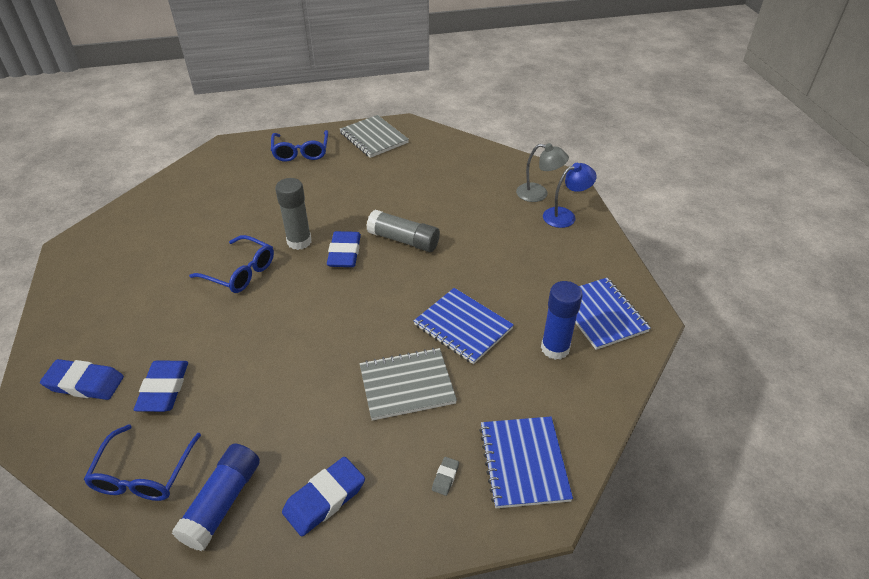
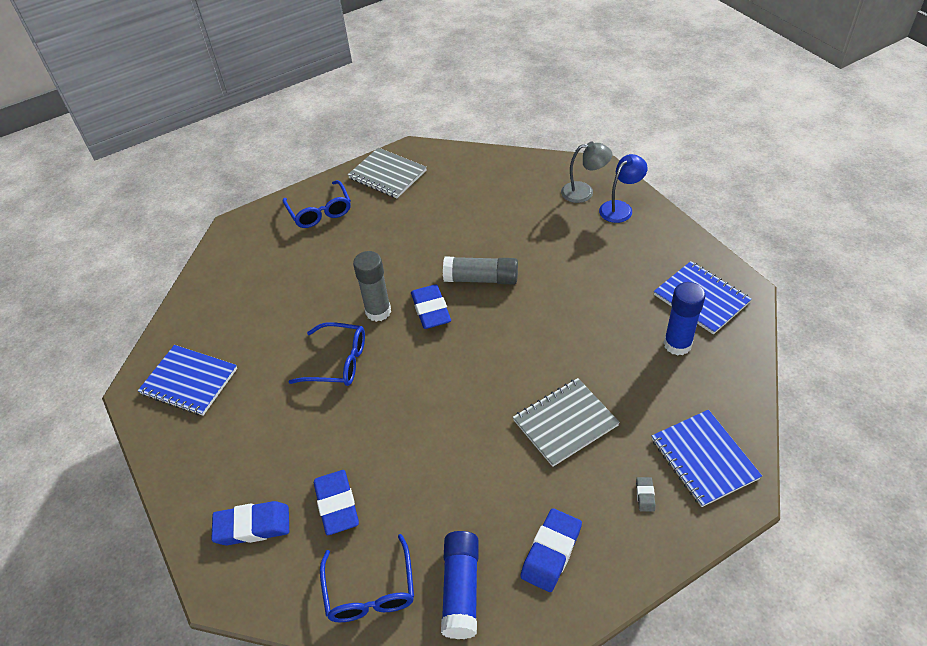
camera: 15 degrees left, 5 degrees up
blue notebook [414,288,514,364] -> blue notebook moved to [138,345,237,416]

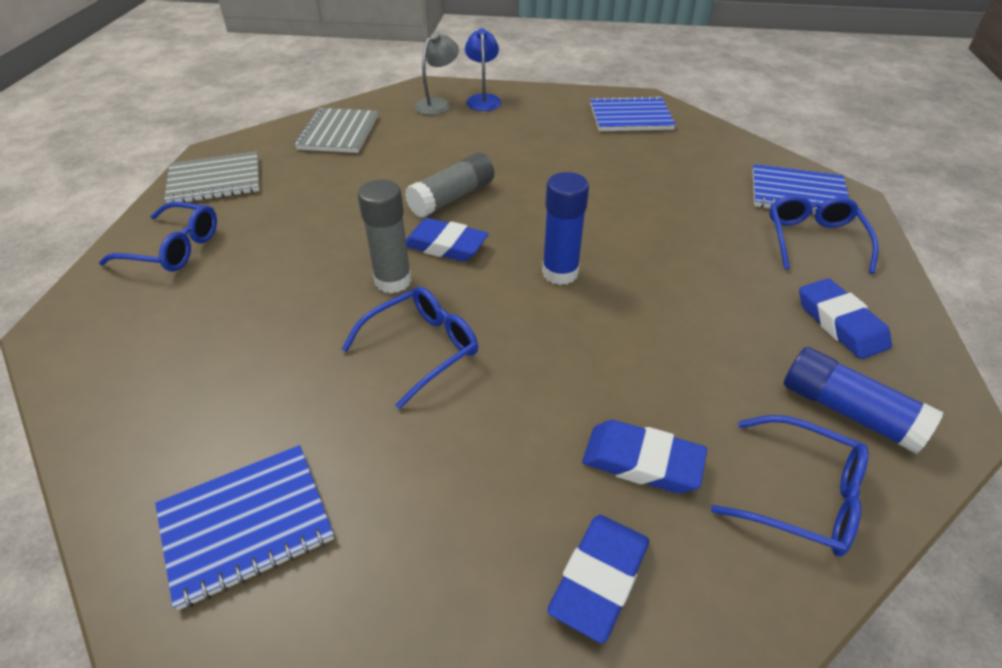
camera: 55 degrees left, 5 degrees down
grey notebook [513,378,620,467] -> grey notebook moved to [295,108,378,153]
grey eraser [636,477,655,511] -> blue glasses [769,195,879,274]
blue glue stick [664,282,705,356] -> blue glue stick moved to [542,172,589,285]

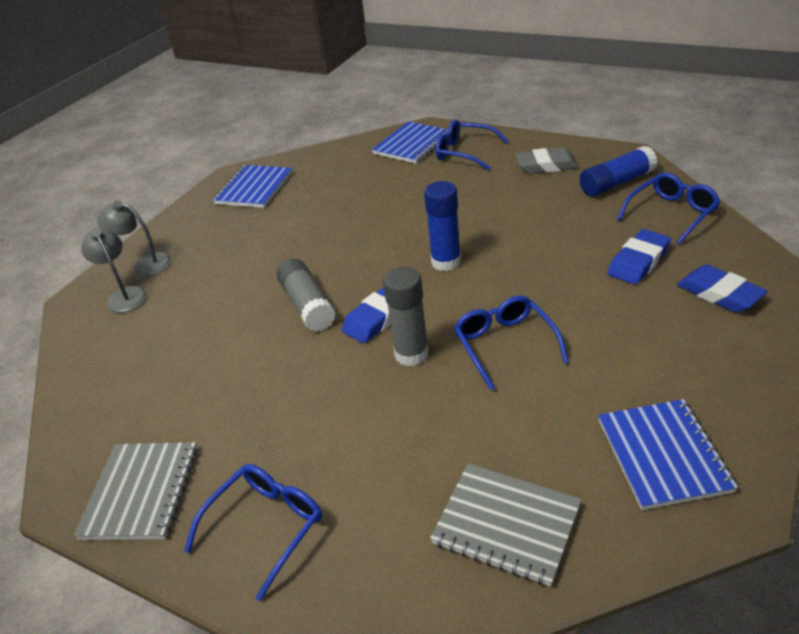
camera: 65 degrees left, 5 degrees down
grey notebook [295,108,378,153] -> grey notebook moved to [430,464,581,587]
blue lamp [465,28,501,111] -> grey lamp [97,201,172,276]
blue eraser [799,278,892,359] -> grey eraser [515,147,579,174]

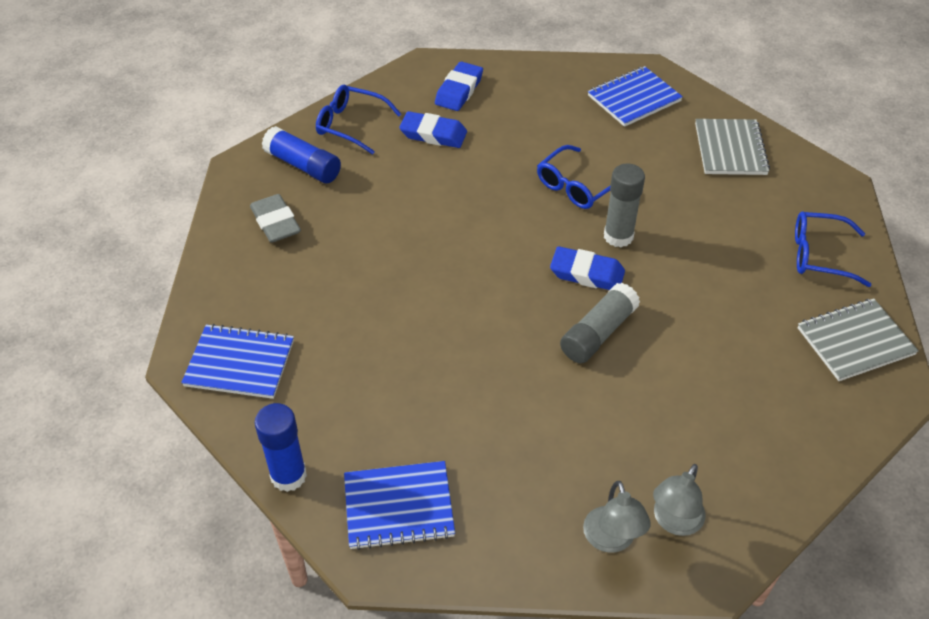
camera: 120 degrees left, 10 degrees up
blue glue stick [424,181,461,271] -> blue glue stick moved to [255,403,307,492]
blue glasses [436,120,509,170] -> none

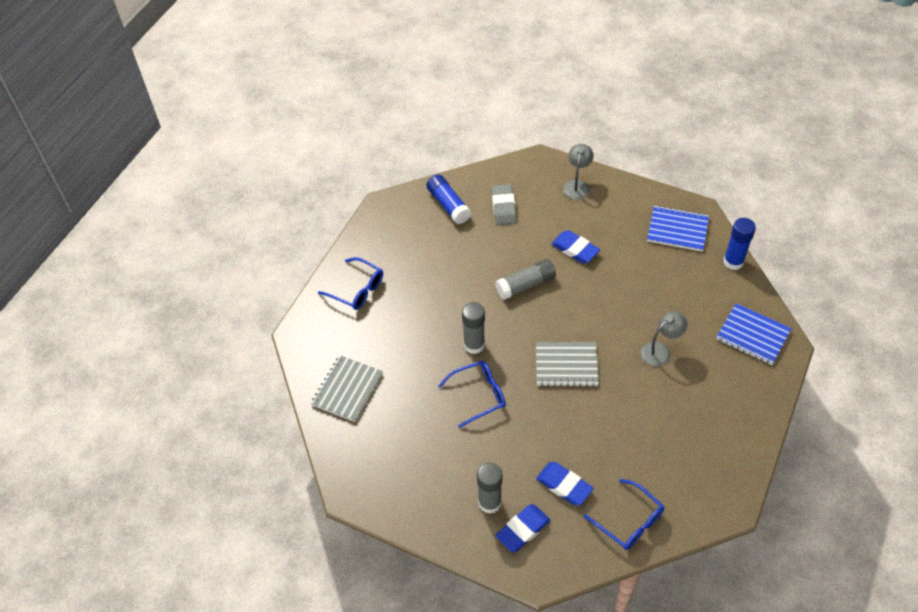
camera: 155 degrees left, 5 degrees up
grey eraser [250,194,301,243] -> grey eraser moved to [491,184,517,225]
blue glue stick [262,126,341,183] -> blue glue stick moved to [426,174,471,224]
blue eraser [550,246,625,290] -> blue eraser moved to [551,230,600,264]
blue notebook [588,66,683,127] -> none
grey lamp [653,464,705,536] -> grey lamp moved to [640,311,688,366]
grey notebook [797,298,919,381] -> grey notebook moved to [536,342,599,387]
none -> grey glue stick [477,463,502,514]

